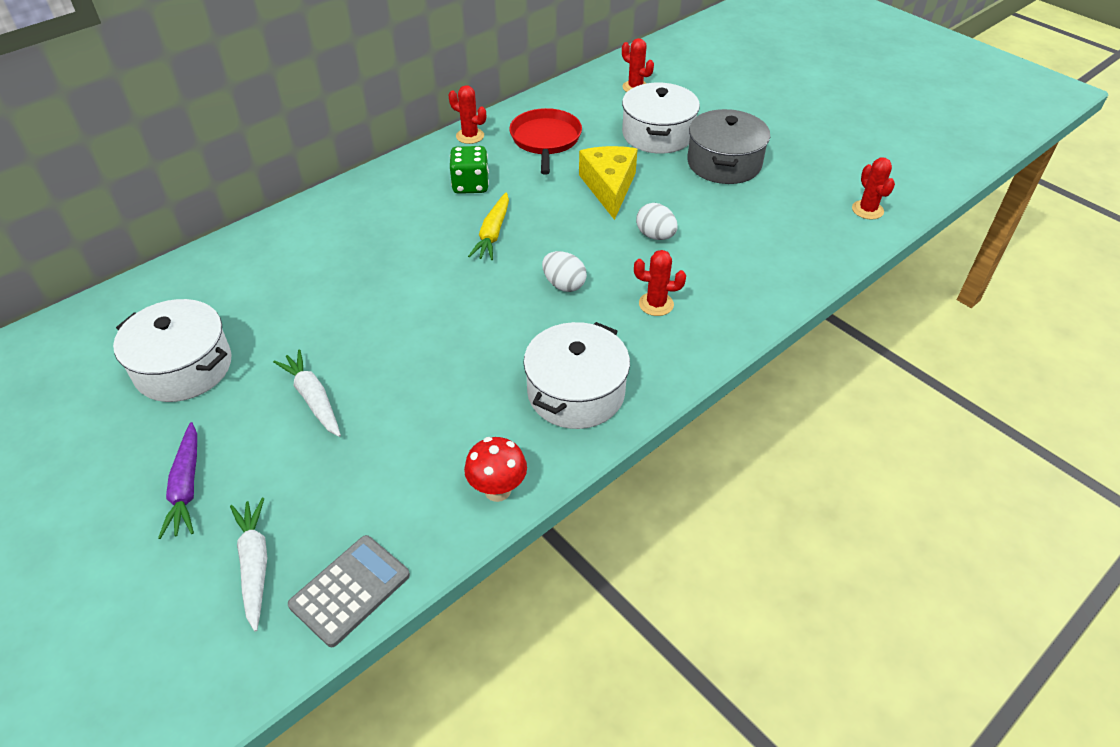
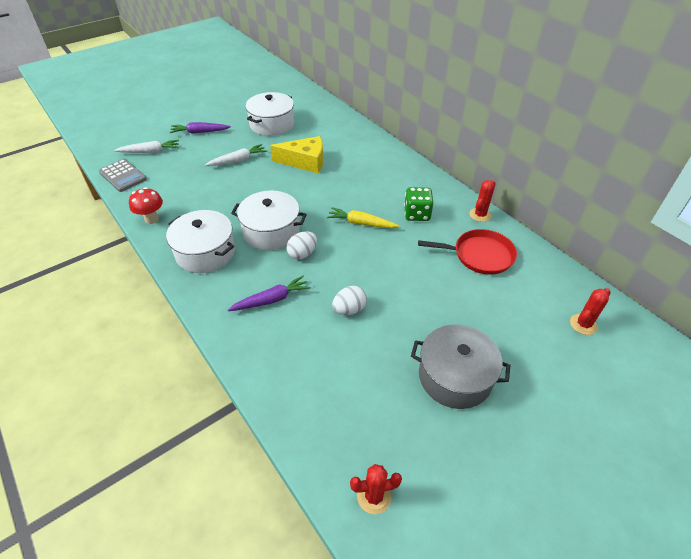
camera: 95 degrees right, 0 degrees up
yellow cheese [579,146,638,220] -> yellow cheese moved to [270,136,323,173]
white pot [622,83,700,154] -> white pot moved to [231,190,307,250]
red cactus [634,250,686,316] -> purple carrot [228,275,311,311]

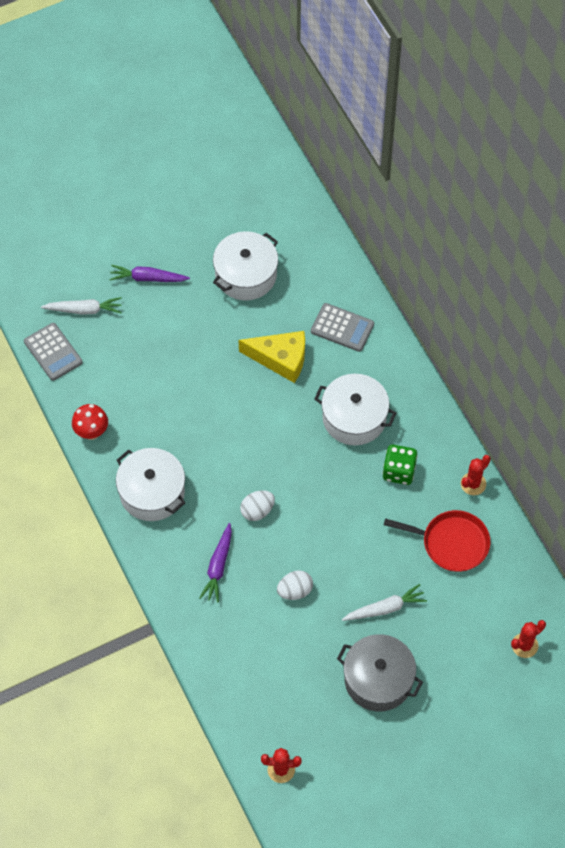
camera: 10 degrees right, 15 degrees up
white carrot [204,144,267,166] -> white carrot moved to [342,584,427,621]
purple carrot [228,275,311,311] -> purple carrot turned 120 degrees clockwise [199,523,232,603]
white pot [231,190,307,250] -> white pot moved to [314,374,396,446]
yellow carrot [327,207,399,228] -> none
none -> grey calculator [311,303,374,352]

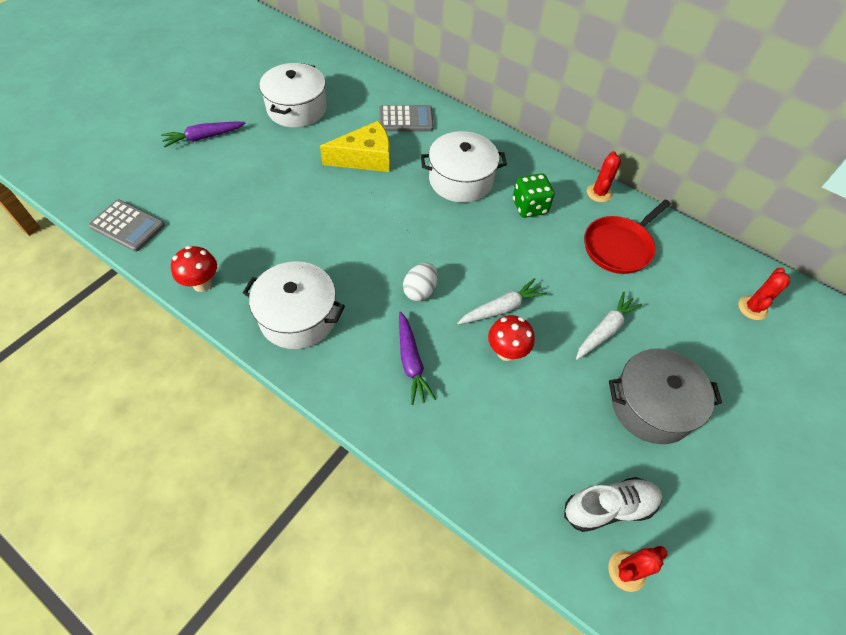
camera: 30 degrees left, 5 degrees down
white carrot [41,297,122,315] -> white carrot moved to [457,278,547,325]
white egg [277,570,313,600] -> red mushroom [488,315,535,361]
red pan [384,510,490,572] -> red pan turned 150 degrees clockwise [584,199,671,274]
none -> white shoe [564,477,662,532]

